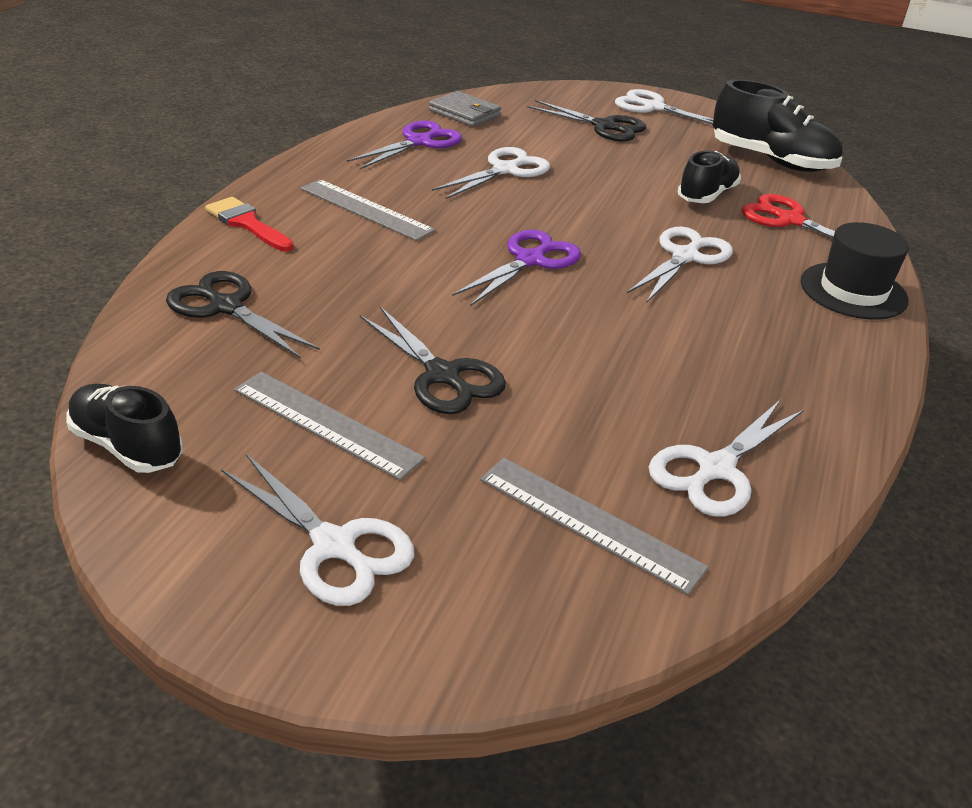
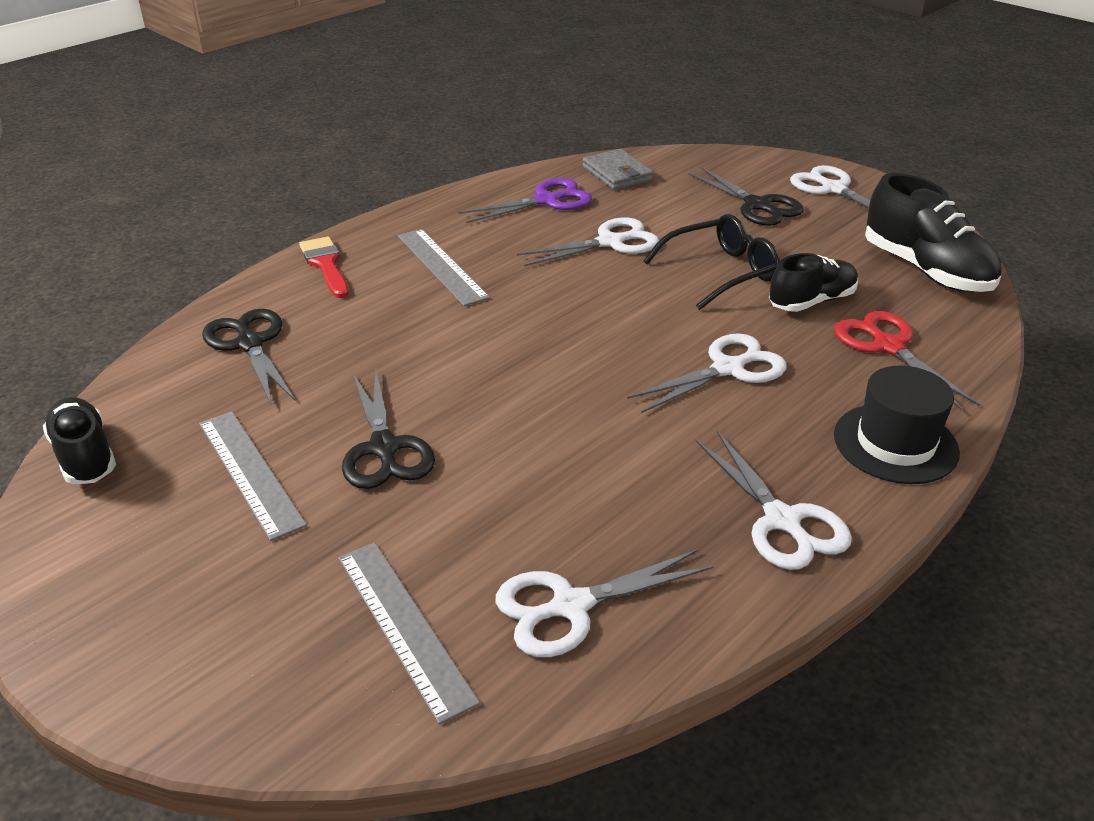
camera: 25 degrees right, 0 degrees up
white scissors [221,453,414,606] -> white scissors moved to [695,431,852,570]
purple scissors [452,230,581,306] -> none
none -> black glasses [644,214,780,310]

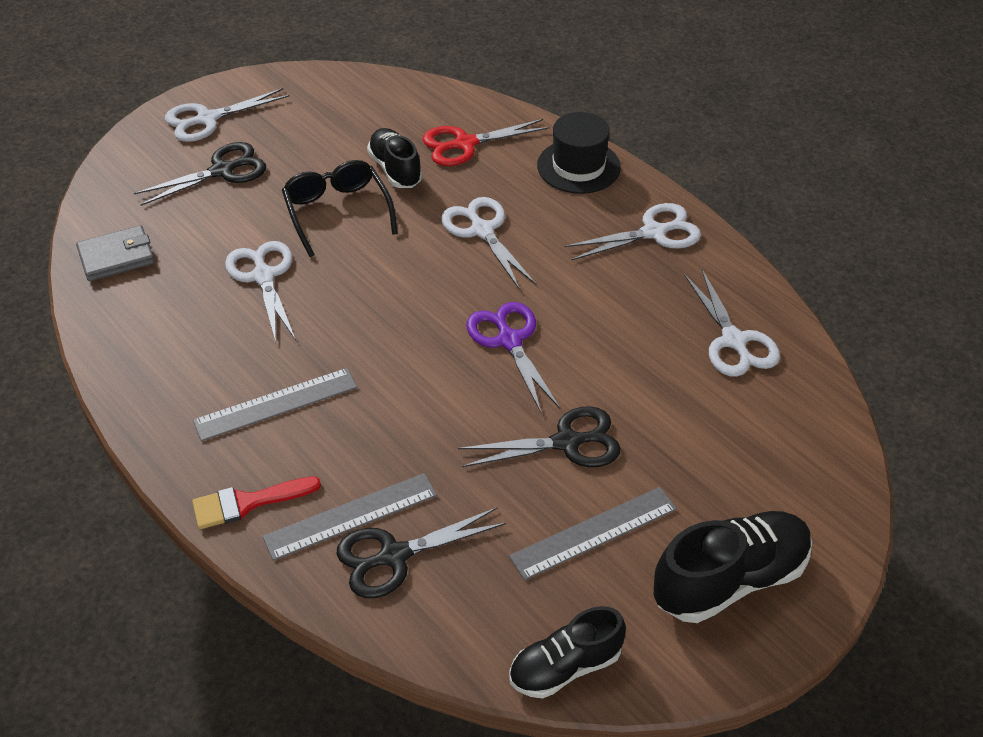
camera: 85 degrees left, 10 degrees up
grey ruler [338,542,480,725] -> grey ruler moved to [262,473,437,561]
purple scissors [458,178,592,223] -> purple scissors moved to [467,302,560,412]
black shoe [865,173,1002,292] -> black shoe moved to [653,511,812,623]

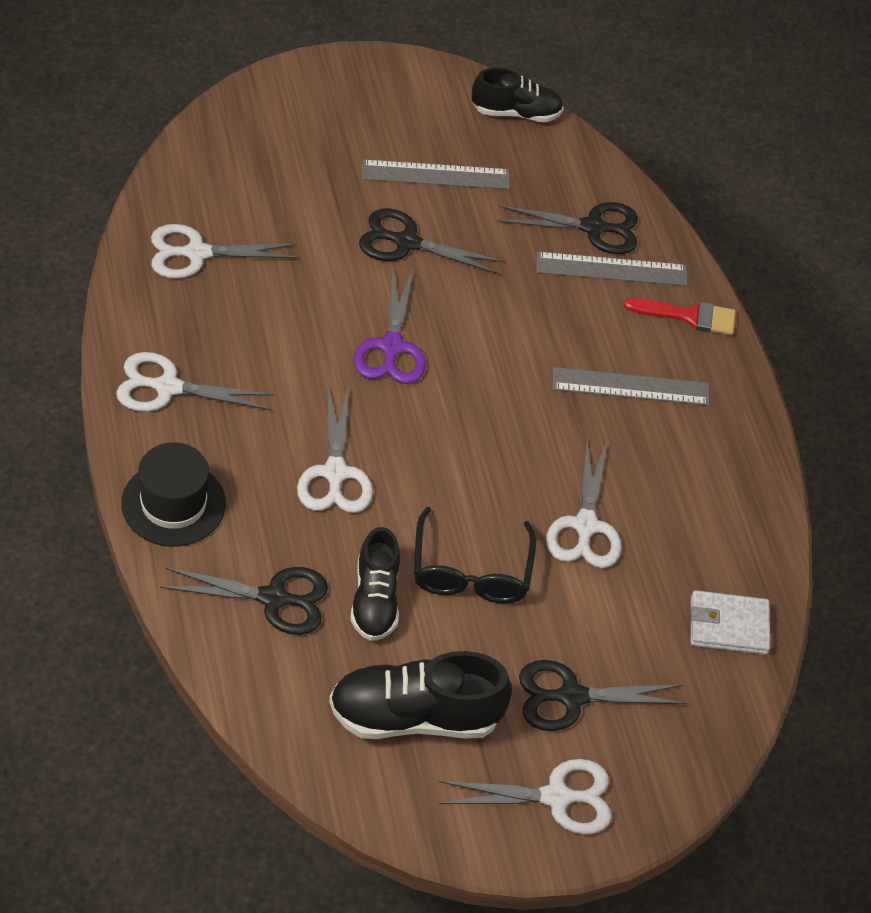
camera: 160 degrees left, 5 degrees up
grey wallet [76,225,155,281] -> white wallet [691,590,770,655]
red scissors [423,119,549,166] -> black scissors [160,567,328,635]
black shoe [653,511,812,623] -> black shoe moved to [329,651,512,739]
white scissors [684,269,780,377] -> white scissors turned 105 degrees counterclockwise [151,224,299,279]

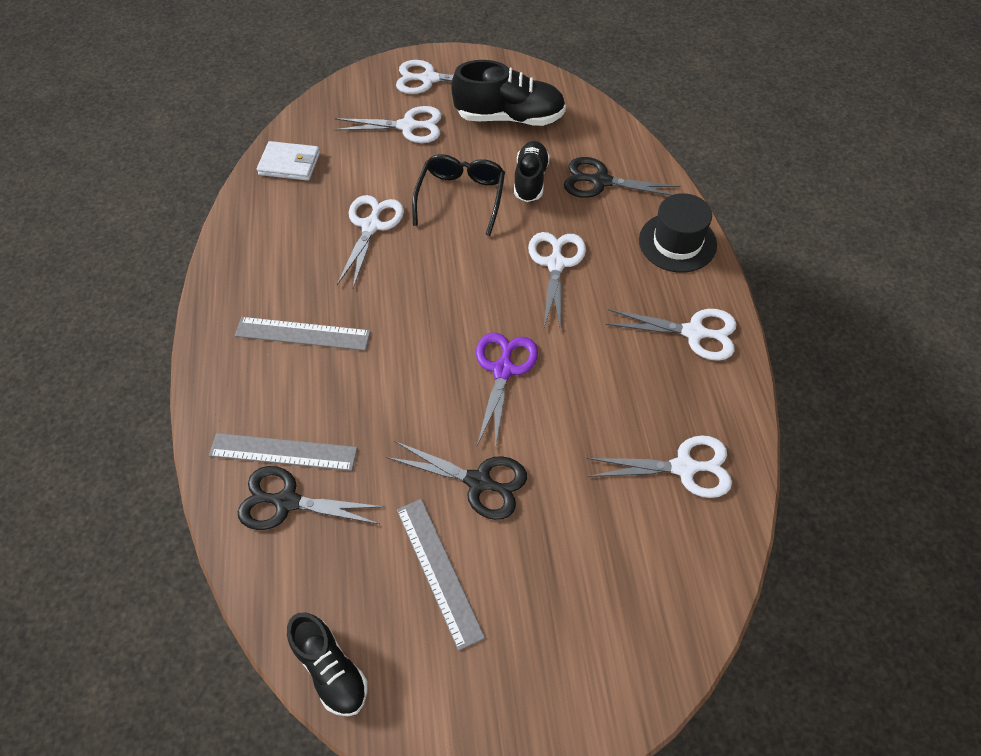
camera: 165 degrees left, 5 degrees up
grey ruler [362,160,510,189] -> grey ruler turned 60 degrees clockwise [397,499,485,651]
black shoe [471,68,564,122] -> black shoe turned 135 degrees counterclockwise [287,613,368,716]
black scissors [519,660,687,731] -> white scissors [333,106,442,143]
red brush [624,298,736,335] -> none

